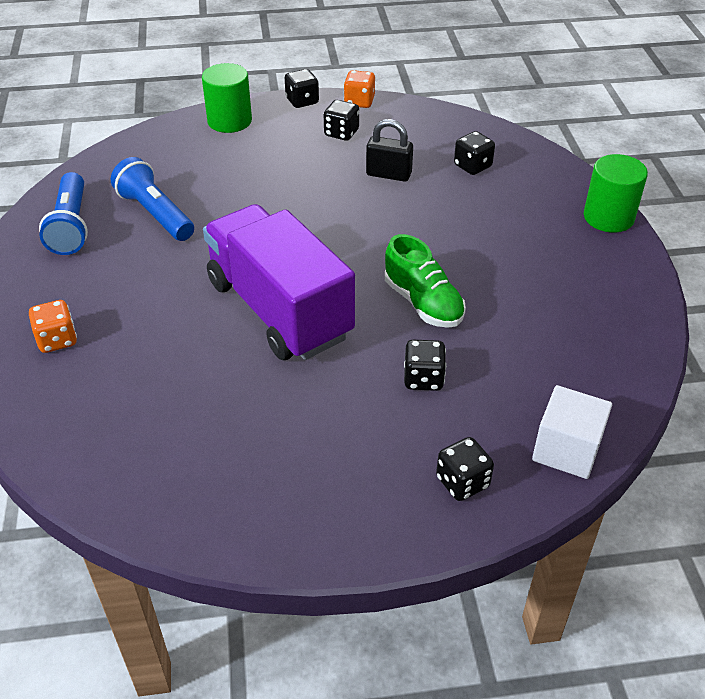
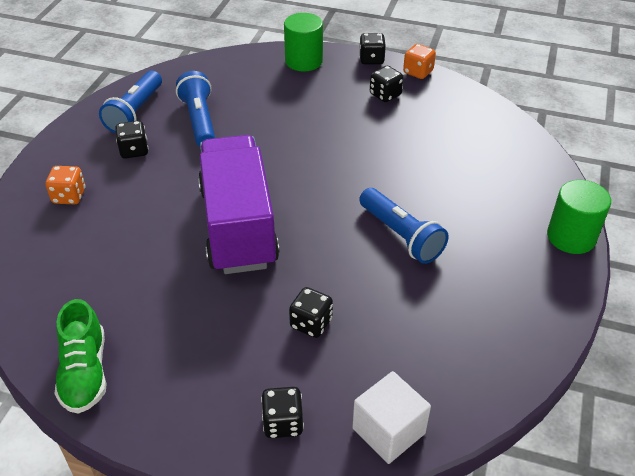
camera: 25 degrees right, 0 degrees up
black padlock [366,119,413,182] -> none
green shoe [385,234,466,328] -> green shoe moved to [55,299,107,414]
black dice [454,131,495,175] -> black dice moved to [115,121,149,159]
none -> blue flashlight [359,188,449,264]

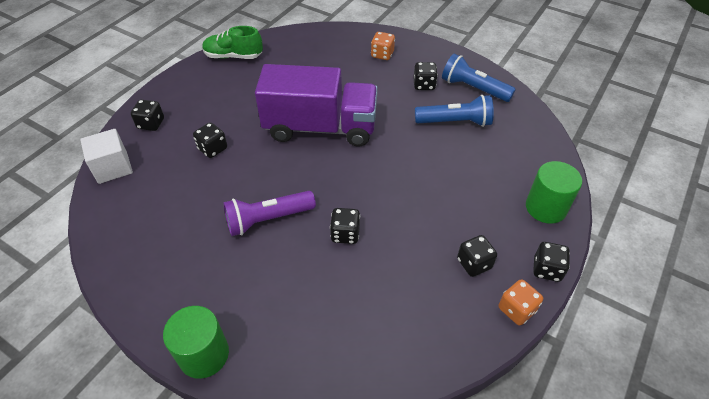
camera: 105 degrees right, 5 degrees up
blue flashlight [359,188,449,264] -> purple flashlight [223,191,316,236]
none -> black dice [330,208,360,244]

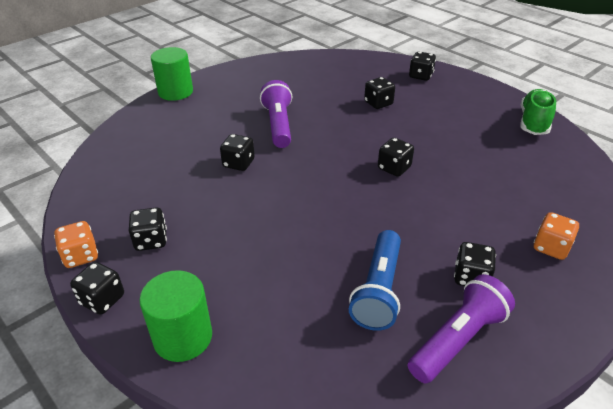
camera: 105 degrees right, 10 degrees down
white cube [80,129,133,184] -> none
purple truck [255,64,378,147] -> black dice [378,138,414,177]
blue flashlight [442,54,516,102] -> purple flashlight [408,274,515,384]

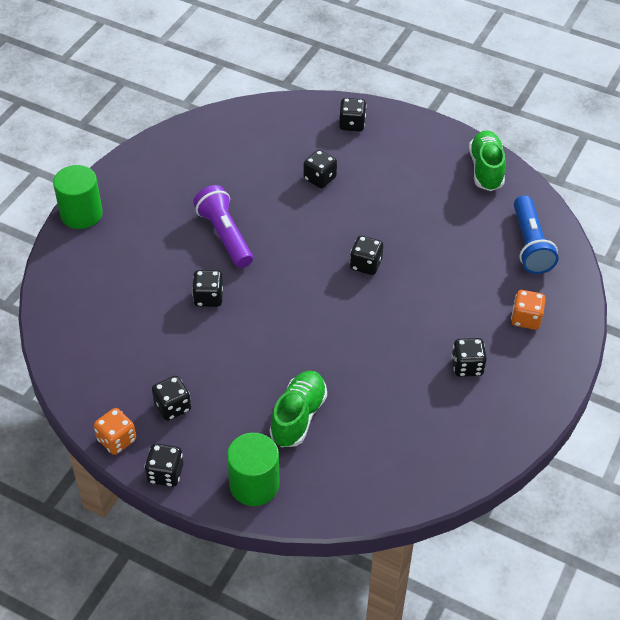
camera: 20 degrees left, 10 degrees up
blue flashlight [349,230,401,331] -> blue flashlight moved to [514,195,558,274]
purple flashlight [408,274,515,384] -> none
none -> green shoe [269,371,327,447]

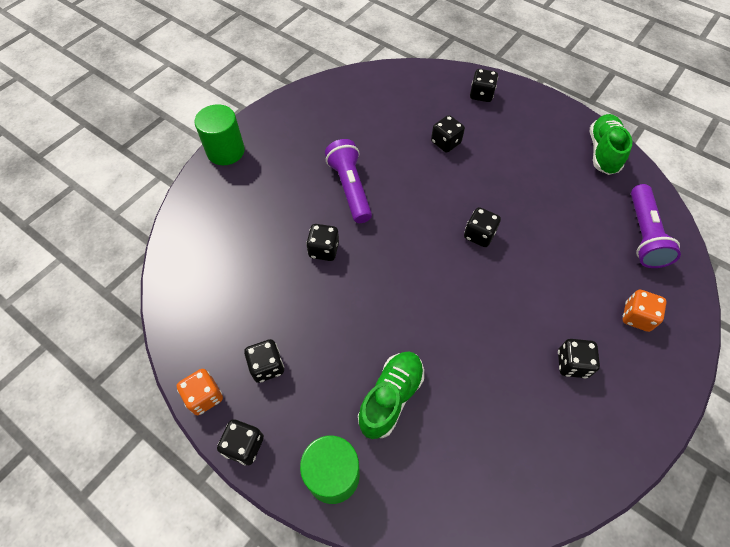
camera: 10 degrees right, 10 degrees up
blue flashlight [514,195,558,274] -> purple flashlight [631,184,681,268]

